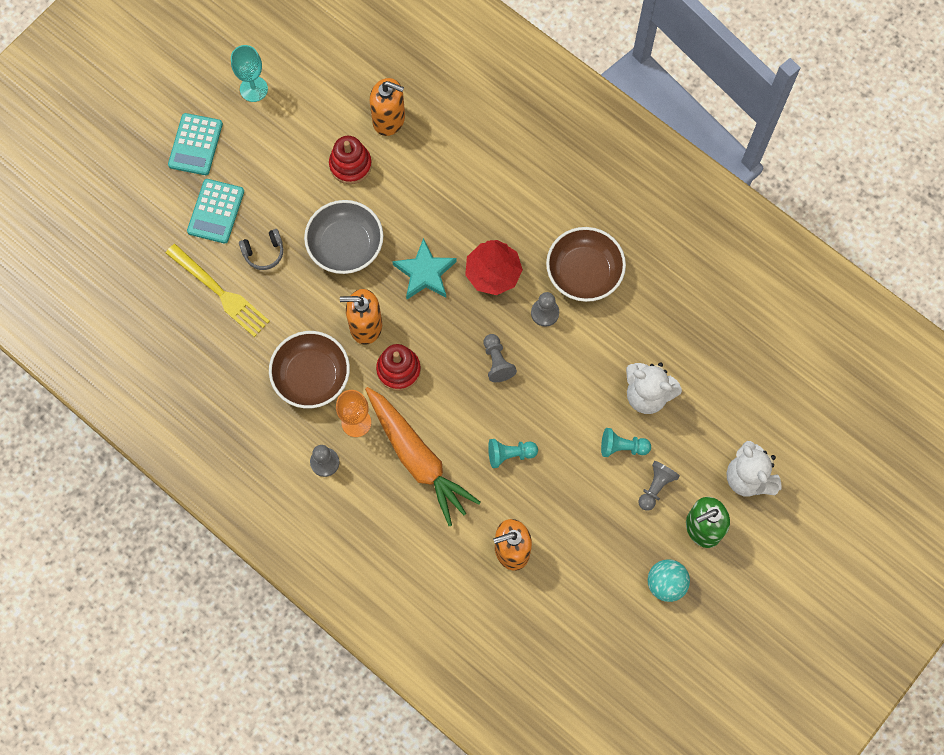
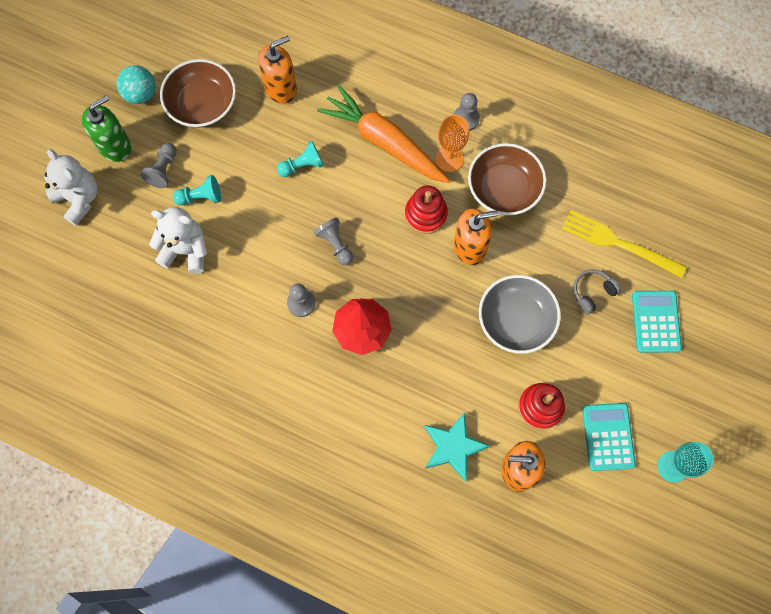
camera: 165 degrees right, 0 degrees up
turquoise calculator [168,113,223,175] -> turquoise calculator moved to [582,403,636,471]
turquoise star [392,238,457,299] -> turquoise star moved to [424,412,490,482]
brown bowl [546,227,626,302] -> brown bowl moved to [160,59,236,128]

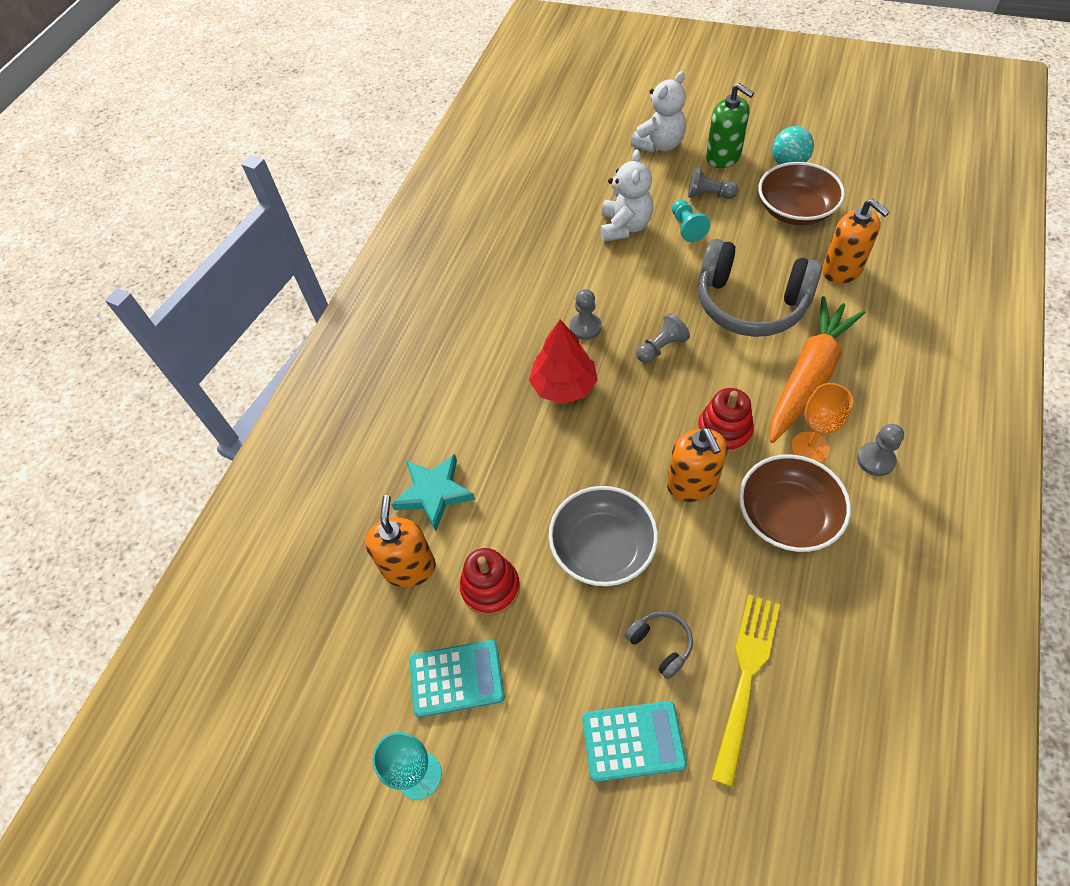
camera: 90 degrees right, 15 degrees down
turquoise pawn [277,141,324,177] -> grey headphones [698,239,822,337]

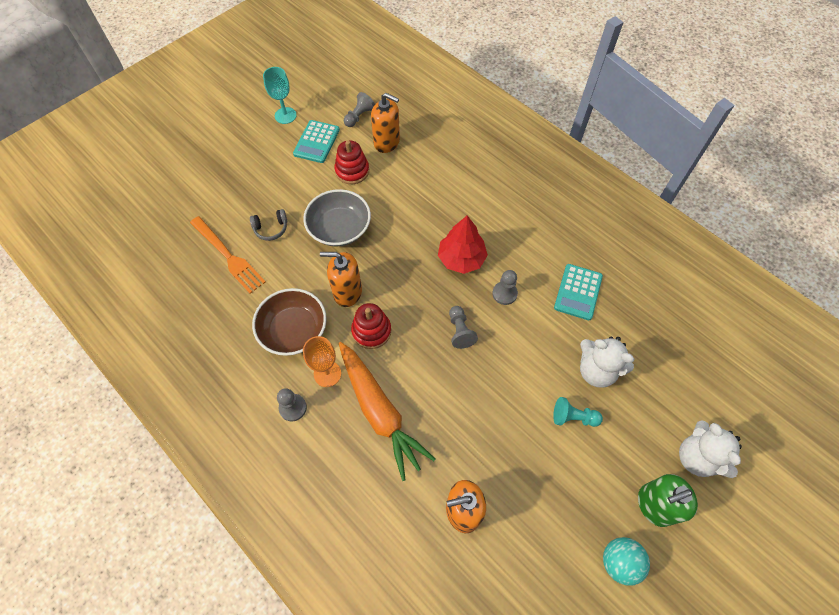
camera: 110 degrees right, 5 degrees up
turquoise star [391,454,475,531] -> none
turquoise calculator [582,701,687,782] -> turquoise calculator moved to [554,264,603,320]
grey pawn [688,167,738,199] -> grey pawn moved to [344,92,375,127]
grey headphones [698,239,822,337] -> none
yellow fork [712,595,780,787] -> orange fork [190,216,266,294]
brown bowl [758,162,845,225] -> none

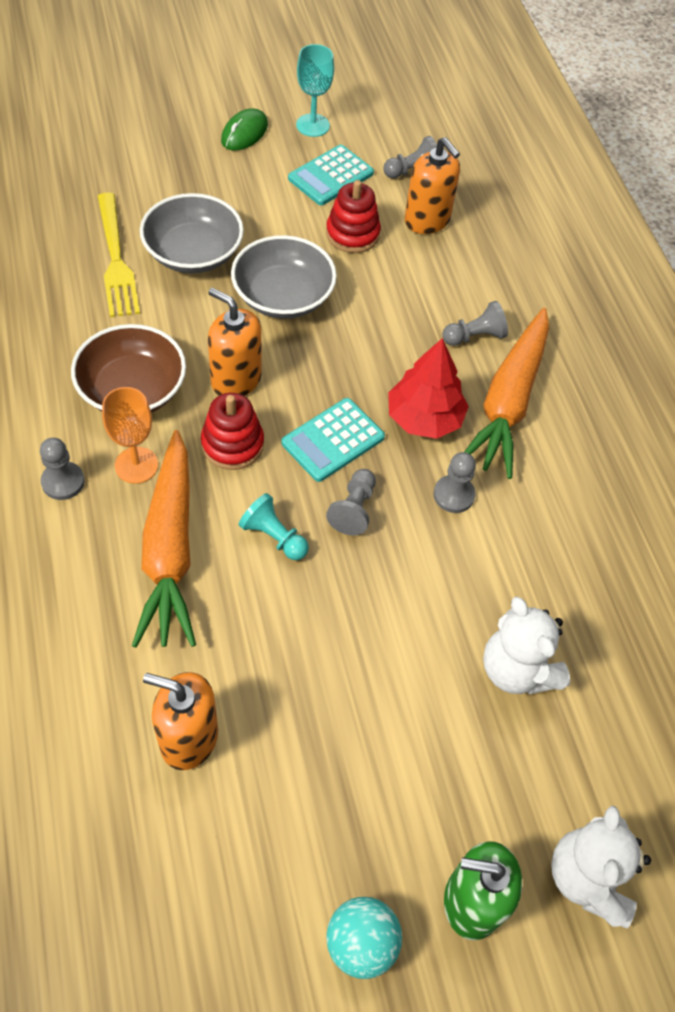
camera: 25 degrees right, 5 degrees down
orange fork [190,216,266,294] -> yellow fork [97,192,140,317]
grey headphones [250,209,287,241] -> grey bowl [140,193,244,273]
turquoise pawn [553,397,603,427] -> turquoise pawn moved to [239,493,309,560]
turquoise calculator [554,264,603,320] -> turquoise calculator moved to [282,398,385,482]
none -> green mouse [221,108,268,151]
none -> grey pawn [442,301,508,346]
none -> orange carrot [464,308,549,479]

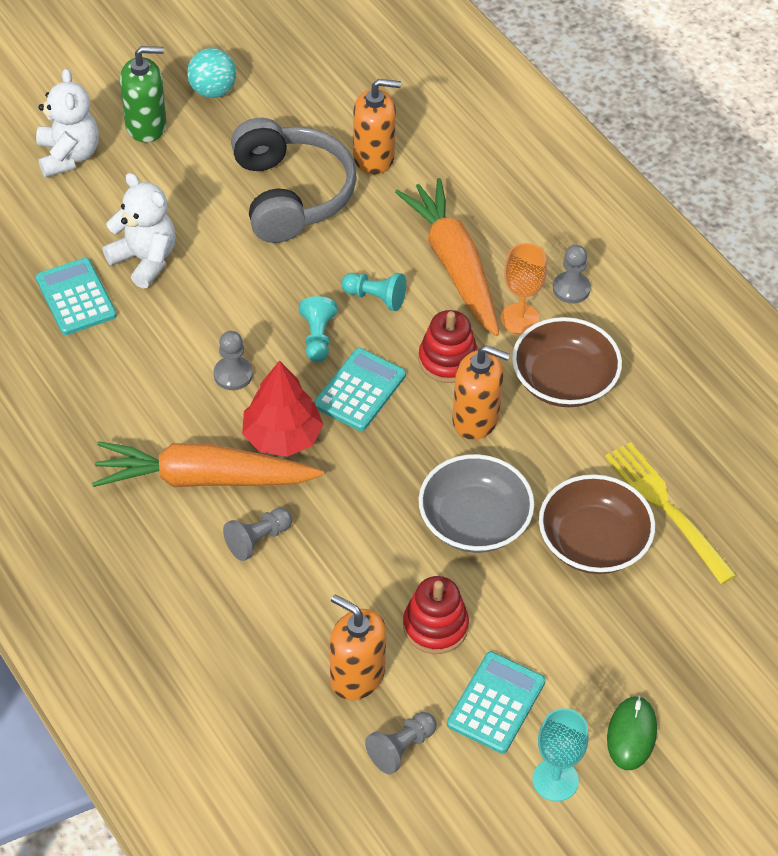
camera: 165 degrees right, 5 degrees down
grey bowl [140,193,244,273] -> brown bowl [539,474,655,574]
grey pawn [326,469,376,535] -> turquoise pawn [299,296,337,362]
orange carrot [464,308,549,479] -> orange carrot turned 90 degrees counterclockwise [92,441,324,487]
none -> turquoise calculator [36,258,117,335]
none -> grey headphones [231,118,357,243]

